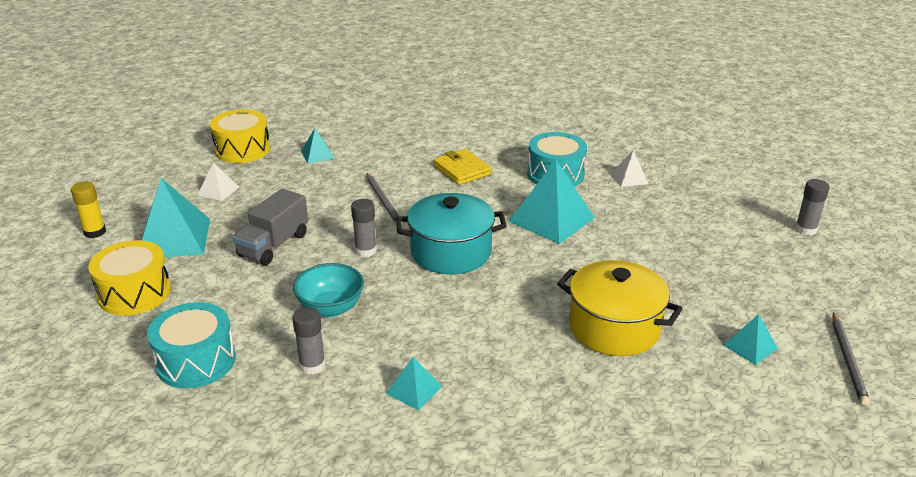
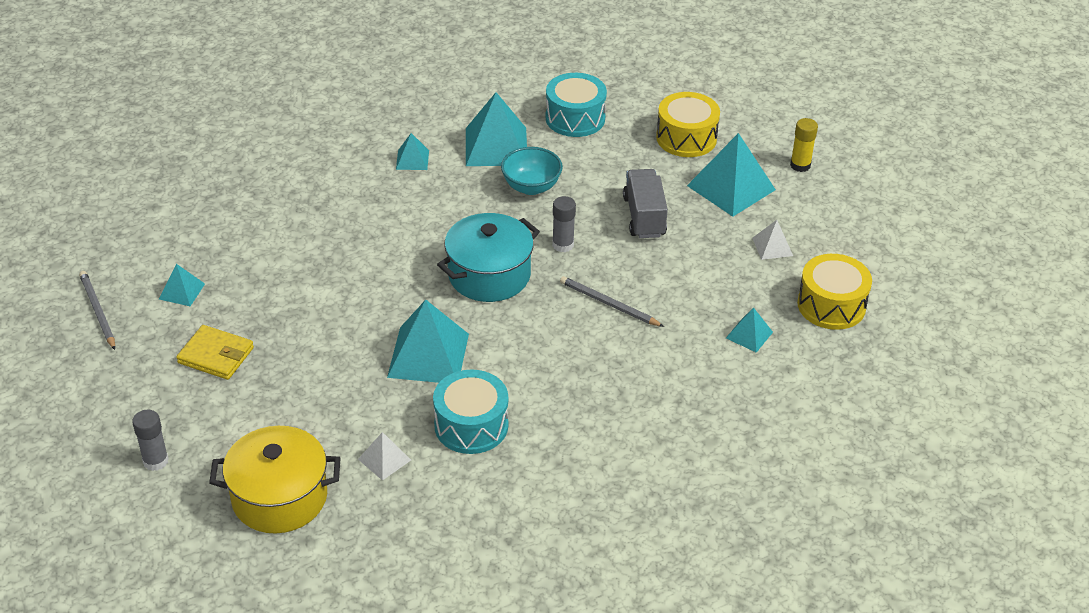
camera: 145 degrees right, 10 degrees up
grey glue stick [292,307,325,374] -> turquoise pyramid [466,92,527,166]
yellow wallet [433,149,492,185] -> yellow wallet moved to [176,325,254,380]
yellow pot [557,260,683,356] -> yellow pot moved to [209,426,341,533]

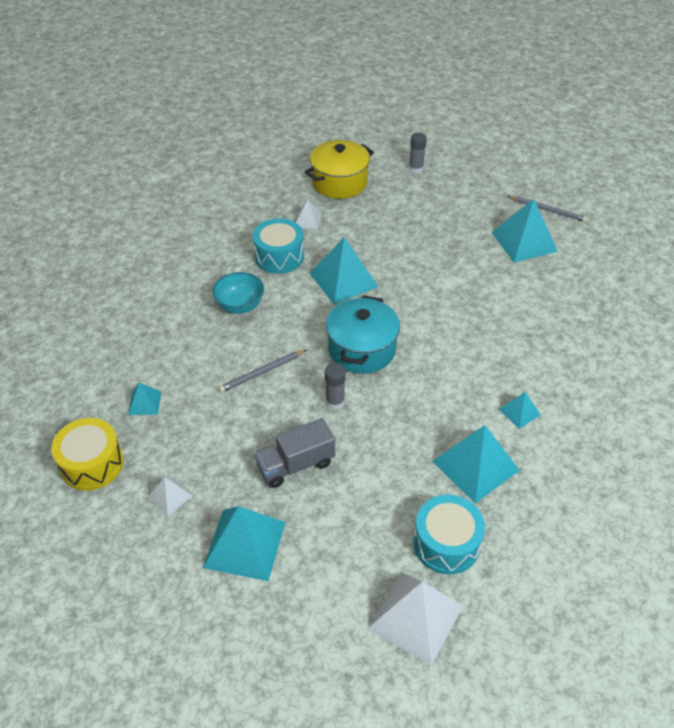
camera: 145 degrees right, 5 degrees up
turquoise pyramid [159,264,205,306] -> turquoise pyramid [491,199,558,263], size x1.98
yellow wallet [176,325,254,380] -> none
turquoise bowl [501,147,563,195] -> turquoise bowl moved to [212,272,264,314]
grey pencil [560,276,664,327] -> grey pencil turned 150 degrees clockwise [219,350,307,392]
grey truck [623,169,668,238] -> grey truck turned 105 degrees clockwise [254,418,335,488]
yellow drum [656,92,720,157] -> none
yellow glue stick [790,118,818,172] -> none
none -> white pyramid [368,572,463,666]

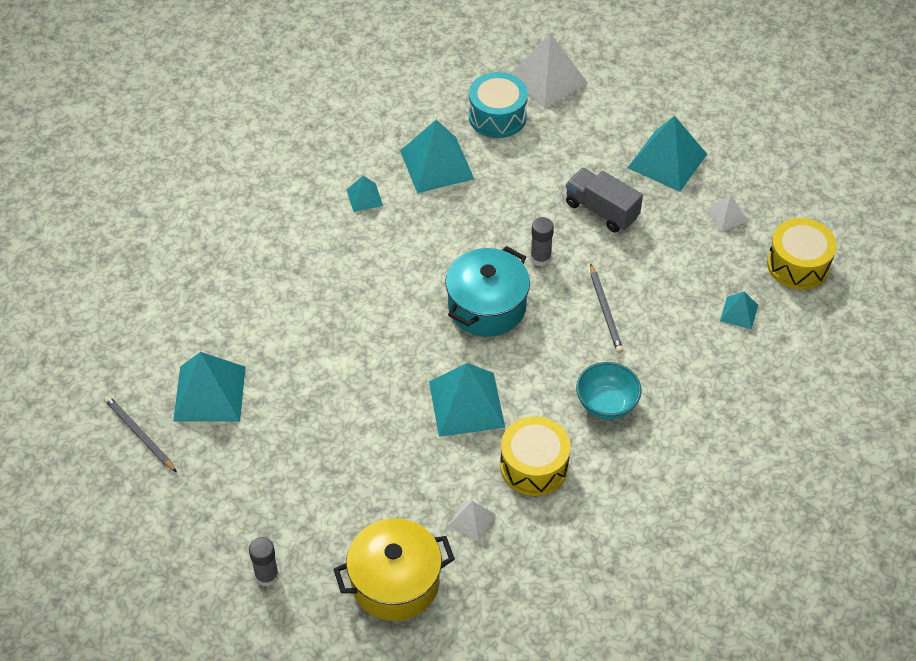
camera: 160 degrees left, 5 degrees up
grey pencil [219,350,307,392] -> grey pencil turned 90 degrees clockwise [590,264,623,353]
turquoise drum [252,218,304,274] -> yellow drum [500,416,571,496]
grey truck [254,418,335,488] -> grey truck turned 135 degrees counterclockwise [566,168,643,233]

